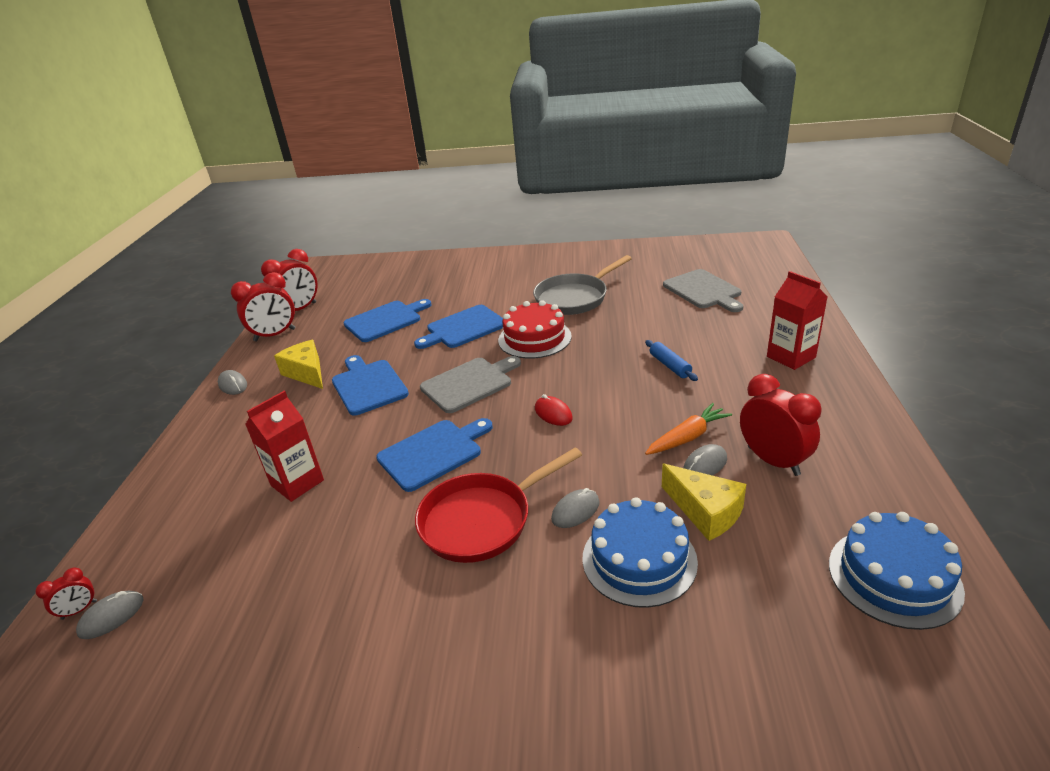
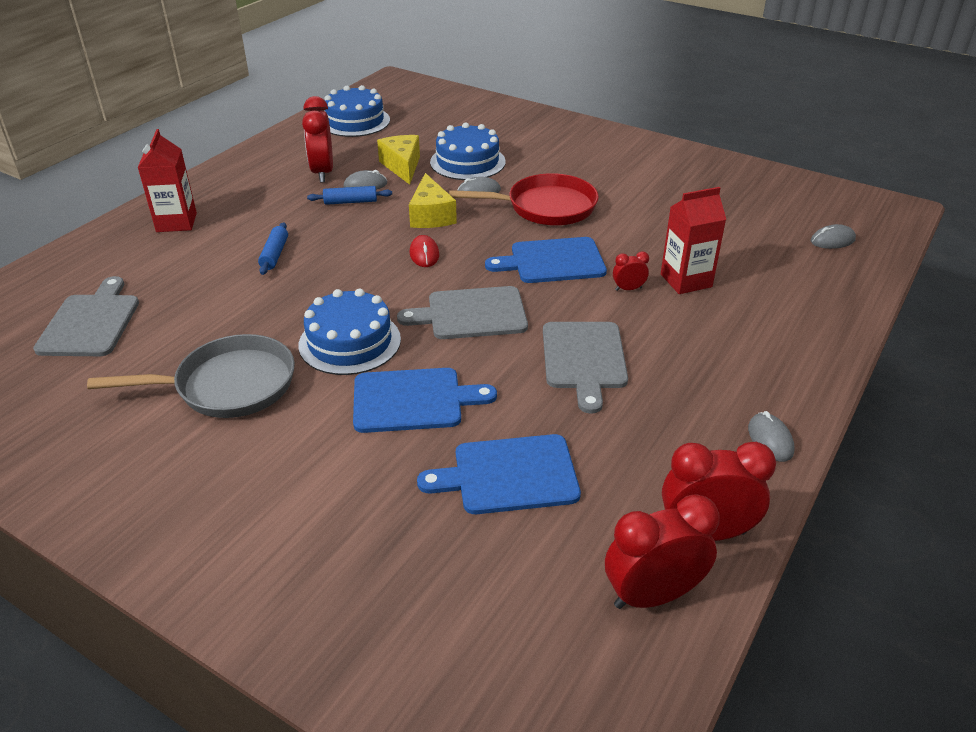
camera: 155 degrees left, 5 degrees up
red clock [36,568,97,620] -> red clock moved to [613,251,649,291]
yellow cheese [274,340,323,389] -> yellow cheese moved to [409,173,457,228]
blue cutting board [332,355,409,416] -> grey cutting board [543,322,628,414]
red cake [498,300,572,359] -> blue cake [298,288,401,375]
orange carrot [645,403,732,455] -> blue rolling pin [307,186,392,205]

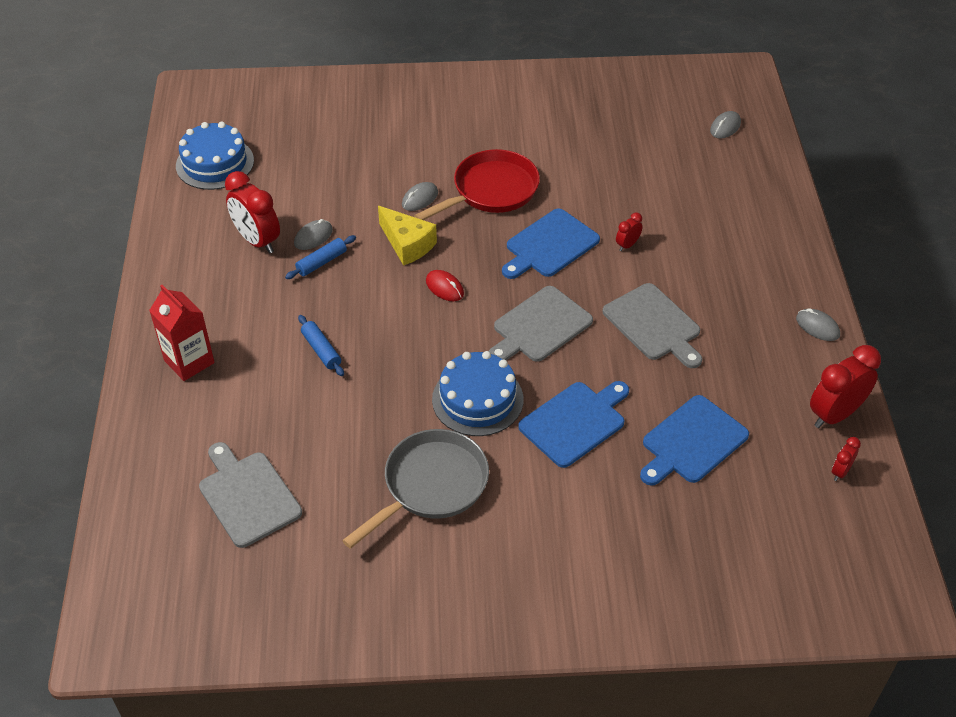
camera: 35 degrees left, 10 degrees up
yellow cheese [377,135,420,185] -> none
blue cake [430,122,506,180] -> none
red clock [605,494,720,609] -> red clock [832,437,861,481], size x0.48
red carton [661,187,726,294] -> none

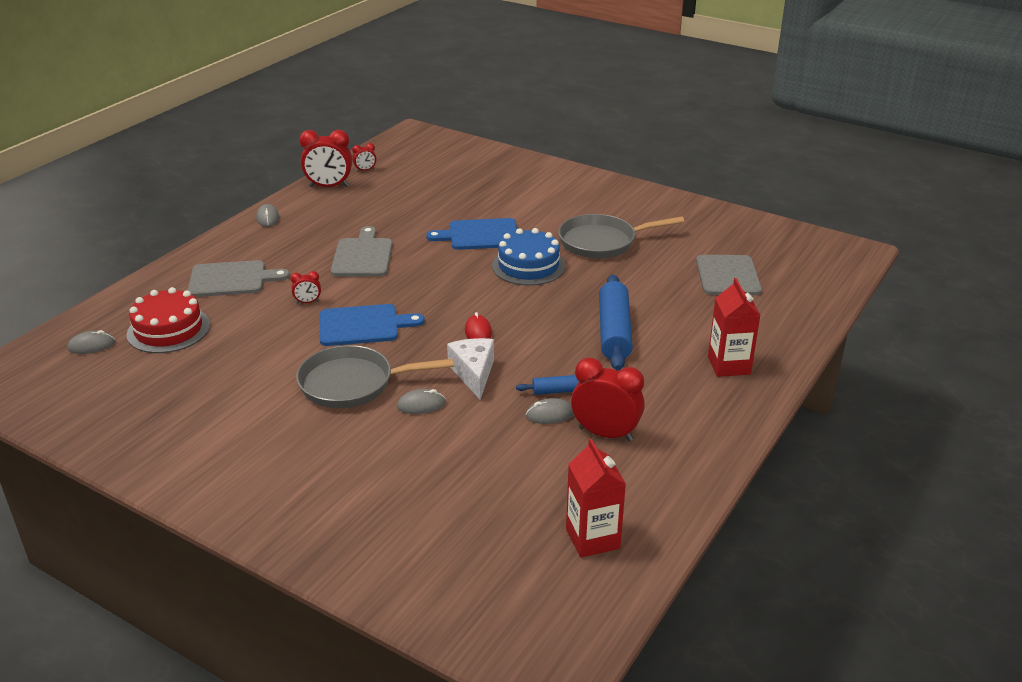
camera: 145 degrees left, 15 degrees down
blue cake [176,122,254,190] -> red carton [566,439,626,558]
red clock [225,171,280,254] -> red clock turned 60 degrees counterclockwise [571,358,645,441]
blue rolling pin [298,315,344,376] -> blue rolling pin [599,274,633,371], size x1.95
yellow cheese [378,206,437,266] -> white cheese [447,338,494,400]
red pan [414,149,540,220] -> grey pan [296,345,454,408]
grey cutting board [489,286,593,362] -> grey cutting board moved to [187,260,290,297]
blue cutting board [640,395,749,486] -> none
none -> red cake [127,287,210,353]

